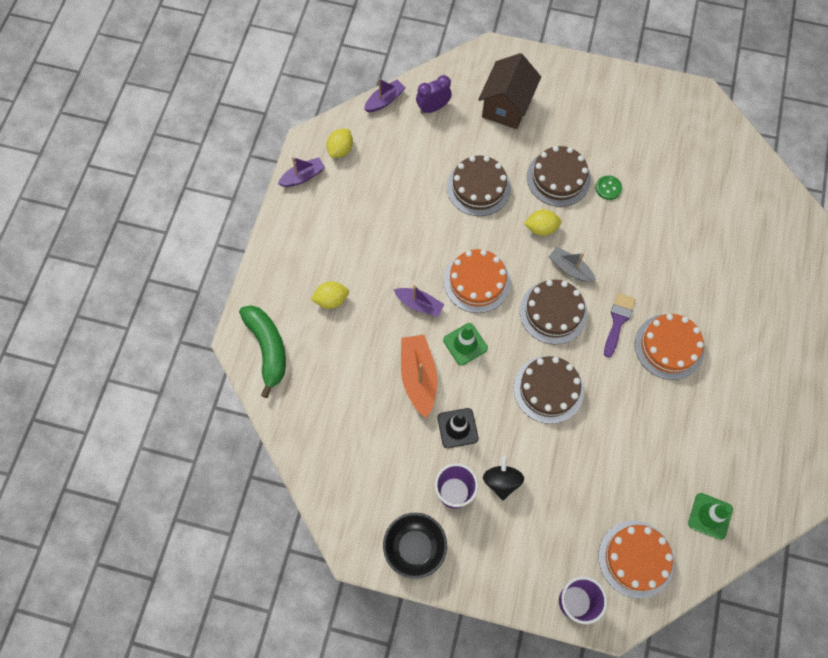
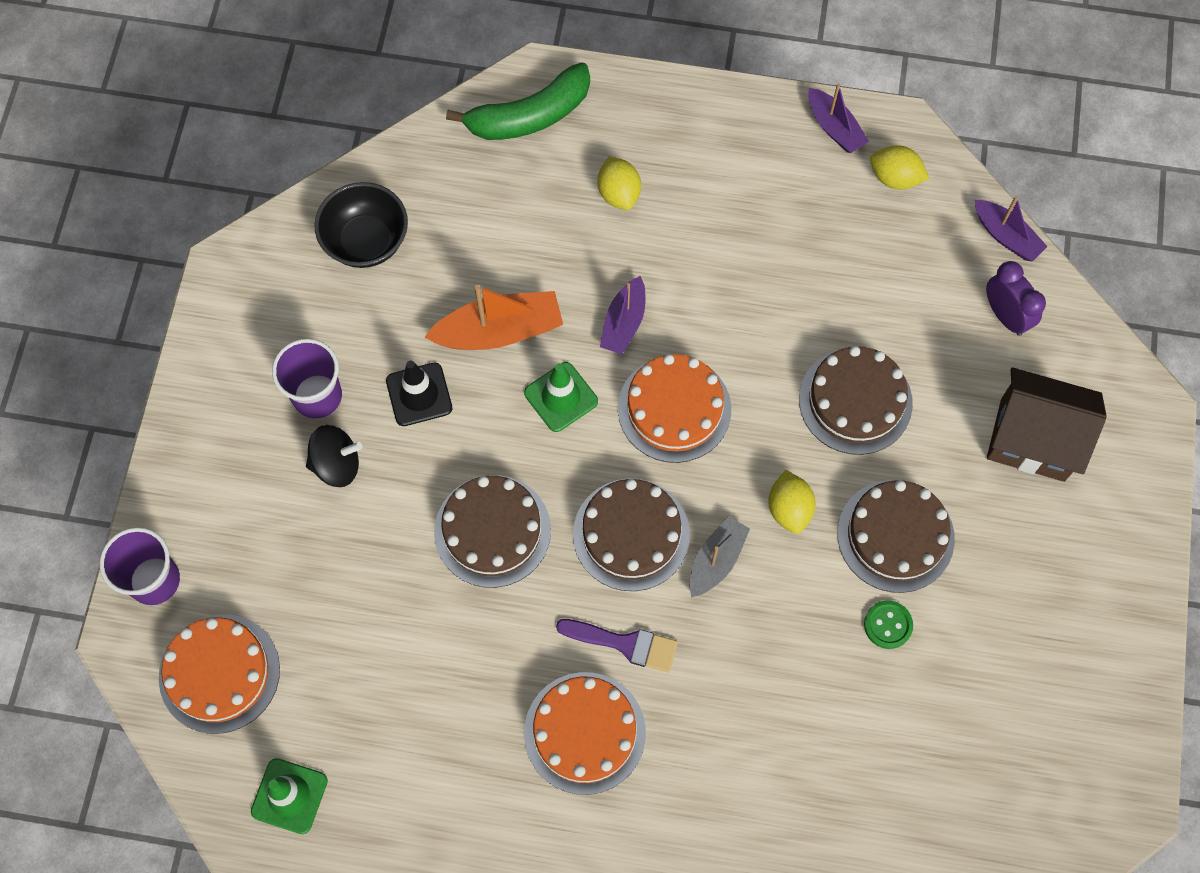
camera: 85 degrees right, 0 degrees up
black bowl [383,513,447,579] -> black bowl moved to [315,182,408,268]

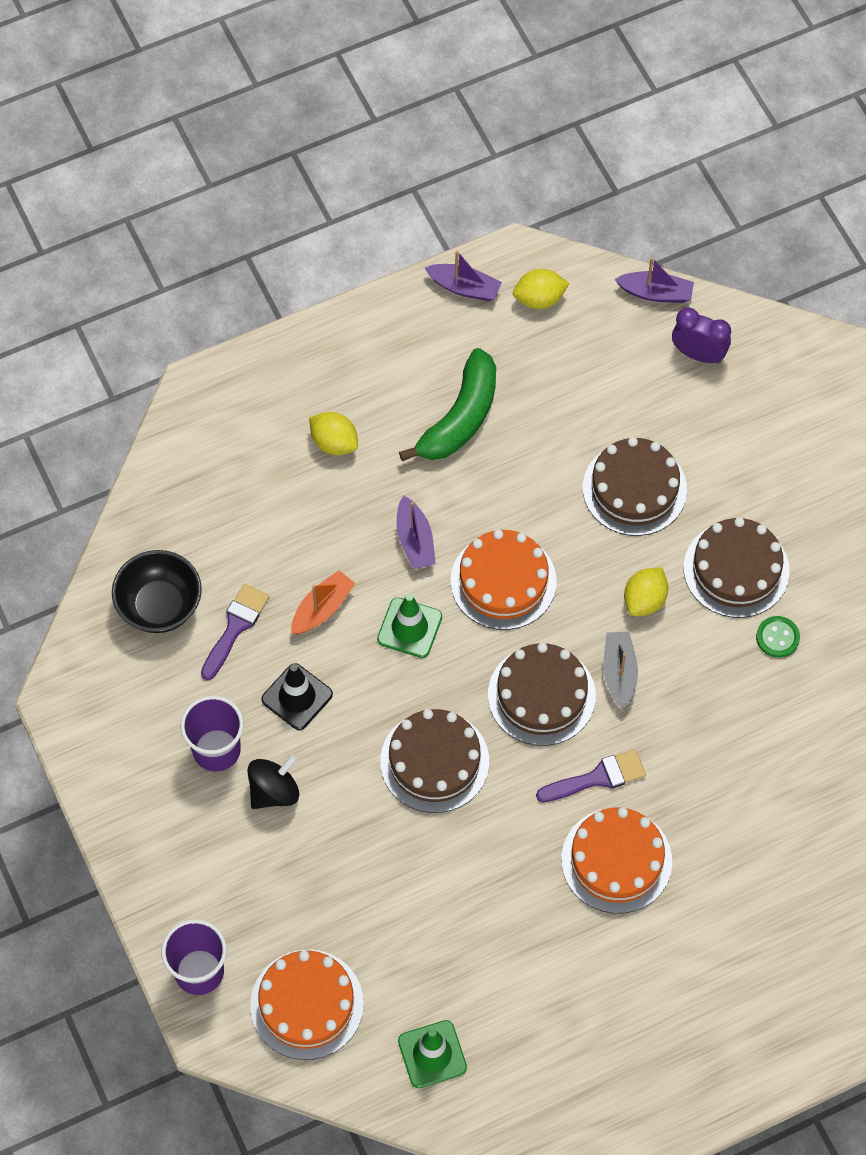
camera: 35 degrees left, 5 degrees down
orange boat [424,285,563,350] -> orange boat [291,570,356,634], size x0.64
green banana [446,62,590,140] -> green banana moved to [399,348,496,461]
yellow lemon [768,470,816,534] -> yellow lemon turned 75 degrees clockwise [624,567,668,616]
brown house [987,367,1107,482] -> none
none -> purple brush [201,584,270,680]

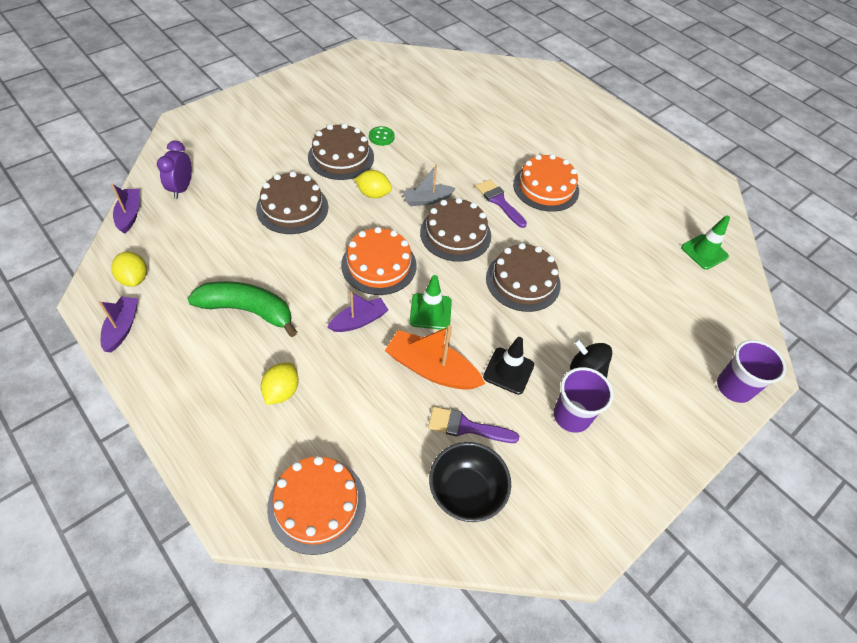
camera: 110 degrees left, 10 degrees down
orange cake [250,950,364,1060] -> orange cake moved to [267,456,366,555]
orange boat [291,570,356,634] -> orange boat [385,325,485,390], size x1.57

